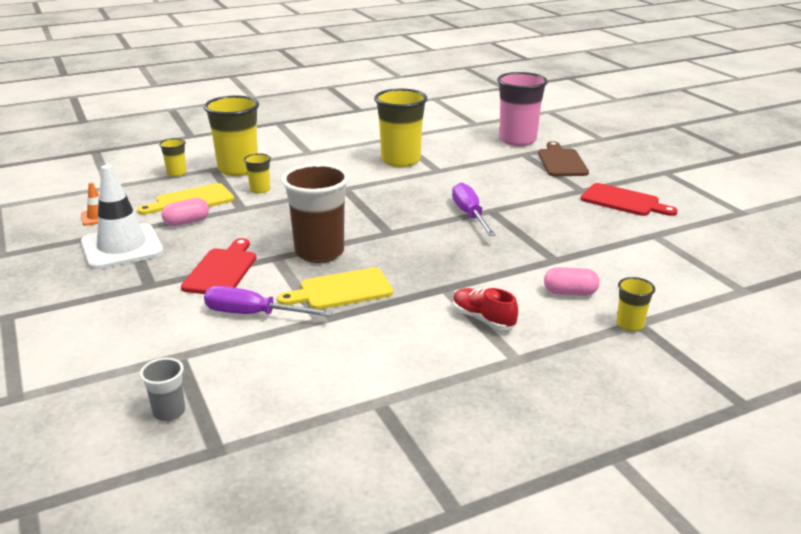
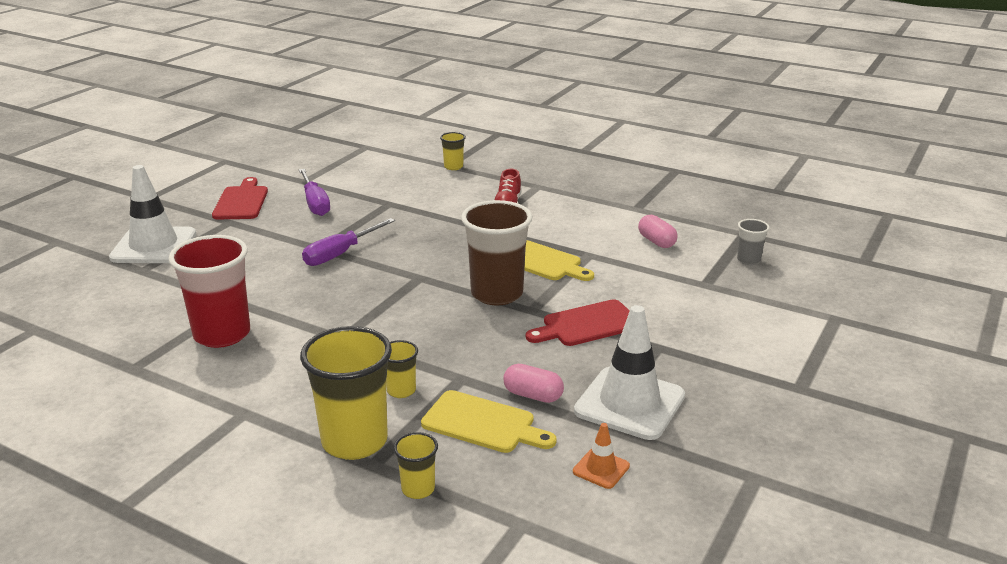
camera: 125 degrees left, 0 degrees up
purple screwdriver [204,286,333,316] -> purple screwdriver moved to [299,169,330,216]
yellow cup [374,89,428,167] -> red cup [168,235,250,348]
pink cup [497,72,548,146] -> none
brown cutting board [538,141,589,176] -> white traffic cone [109,165,196,263]
pink capsule [544,267,600,296] -> pink capsule moved to [638,215,678,248]

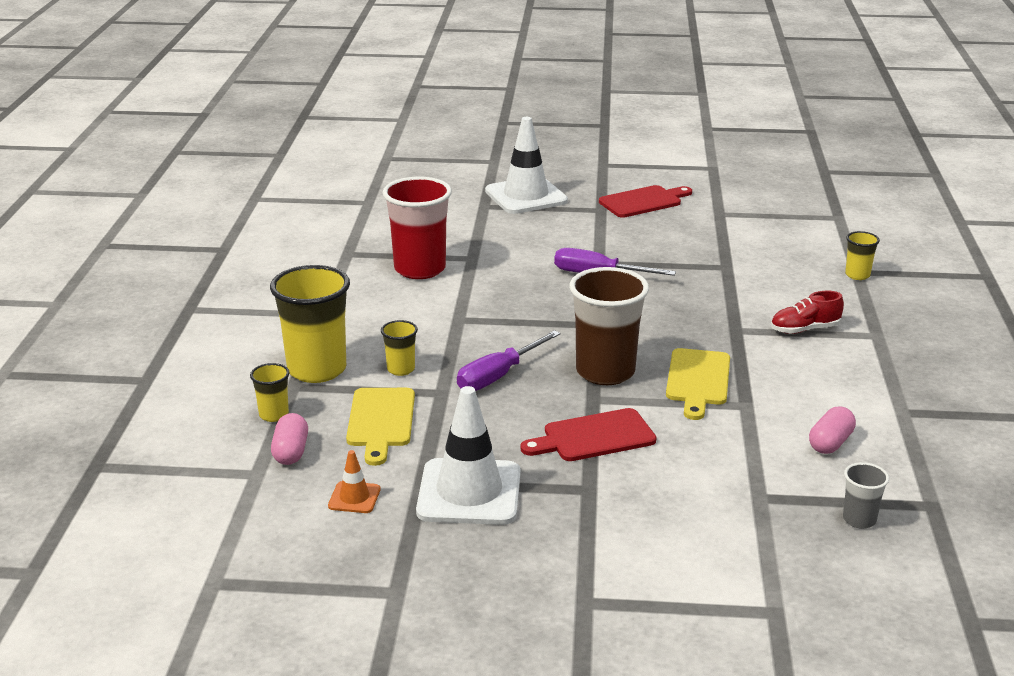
camera: 65 degrees right, 0 degrees up
purple screwdriver [299,169,330,216] -> purple screwdriver moved to [457,330,561,391]
pink capsule [503,364,564,403] -> pink capsule moved to [271,413,308,465]
red cutting board [526,299,629,346] -> red cutting board turned 60 degrees counterclockwise [520,408,657,461]

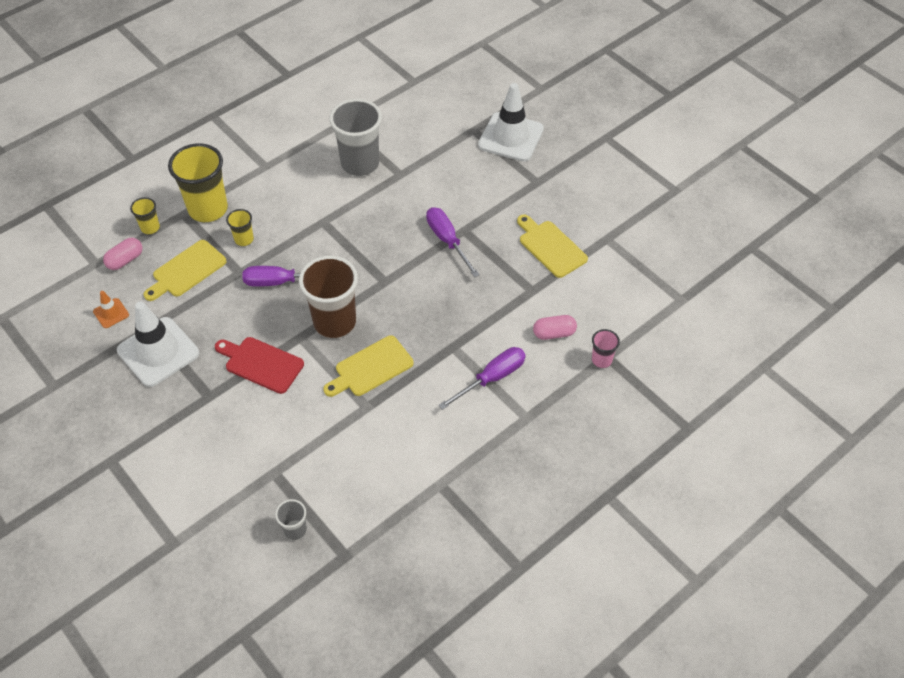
camera: 45 degrees right, 25 degrees up
red cup [383,177,452,279] -> grey cup [329,99,382,176]
red cutting board [599,185,692,218] -> none
red shoe [771,291,844,334] -> purple screwdriver [438,347,526,410]
pink capsule [809,406,856,454] -> pink capsule moved to [533,315,577,340]
yellow cup [845,231,880,280] -> pink cup [592,329,620,368]
none -> yellow cutting board [517,214,588,278]

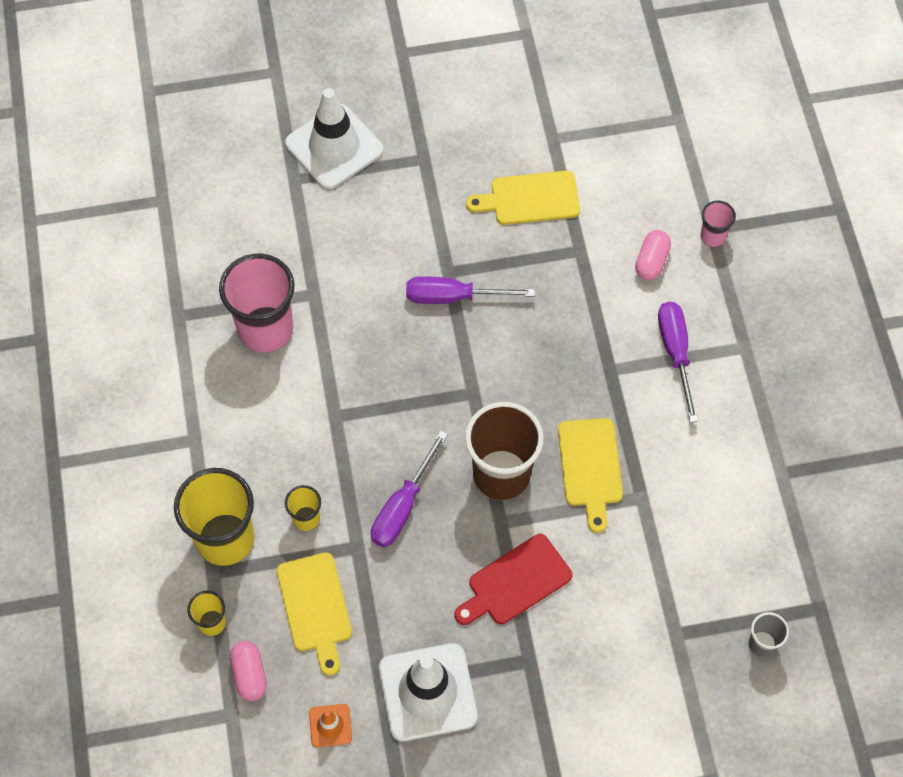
camera: 60 degrees left, 10 degrees up
grey cup [329,99,382,176] -> pink cup [219,254,294,353]

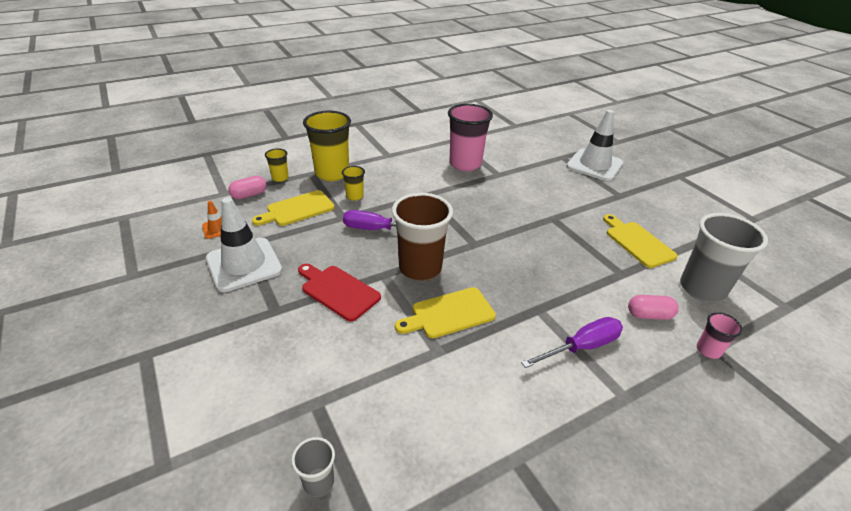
camera: 70 degrees right, 25 degrees down
purple screwdriver [406,276,535,304] -> none
none -> grey cup [680,213,768,302]

